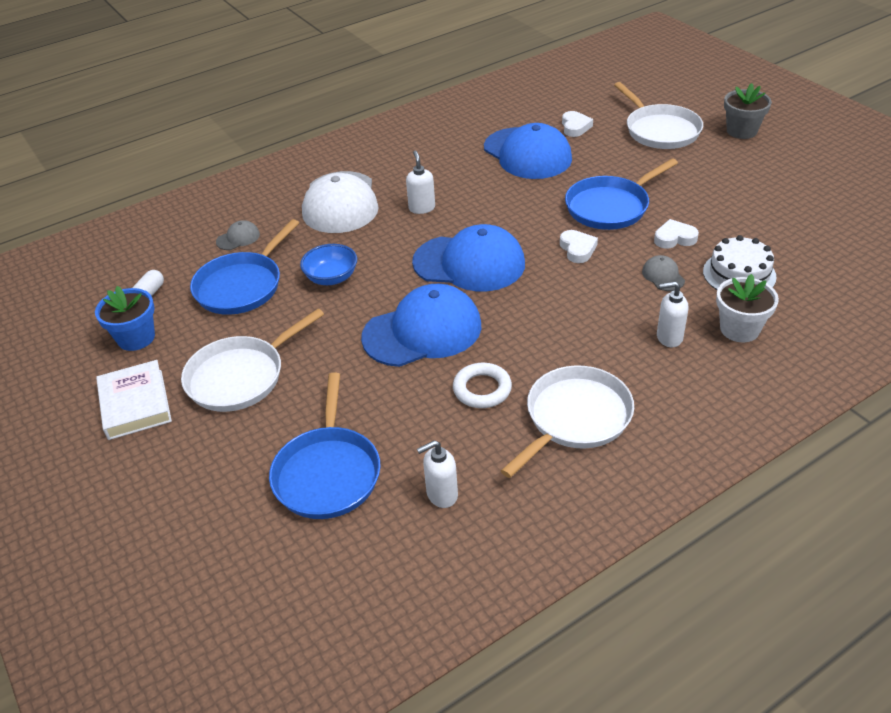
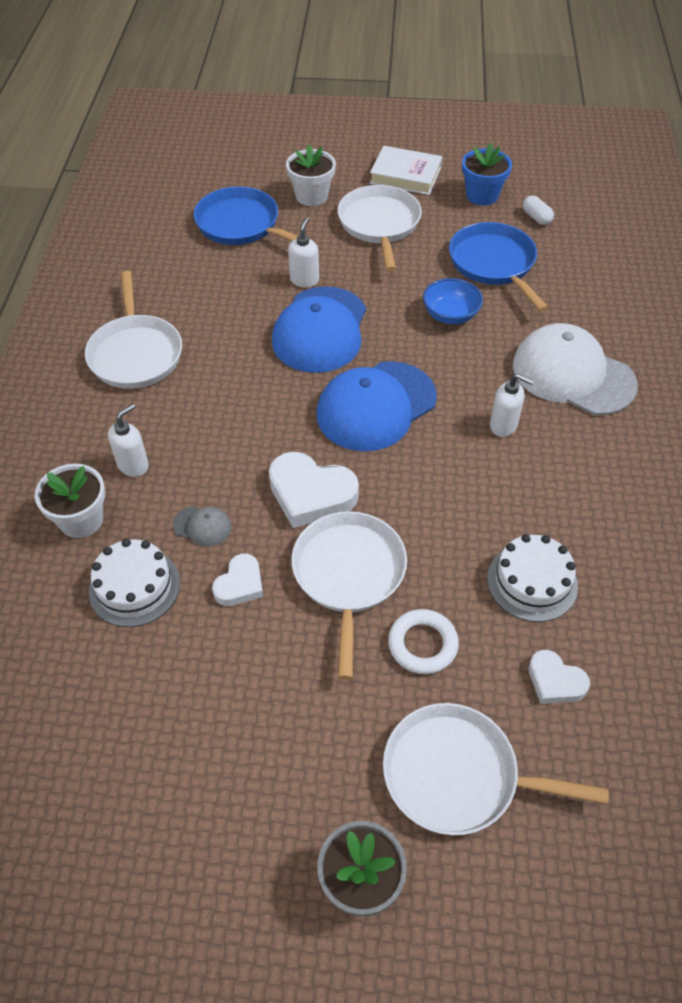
camera: 125 degrees right, 10 degrees up
grey cap [216,220,260,250] -> none
white soap dispenser [417,440,458,508] -> white soap dispenser moved to [288,217,319,287]
white ring [453,363,512,408] -> white ring moved to [388,609,459,674]
blue cap [484,123,572,179] -> white cake [487,534,578,622]
white heart [560,230,598,263] -> white heart [269,452,359,528], size x1.72
blue pan [565,158,678,230] -> white pan [291,511,407,680]
none -> white flower pot [286,145,336,206]

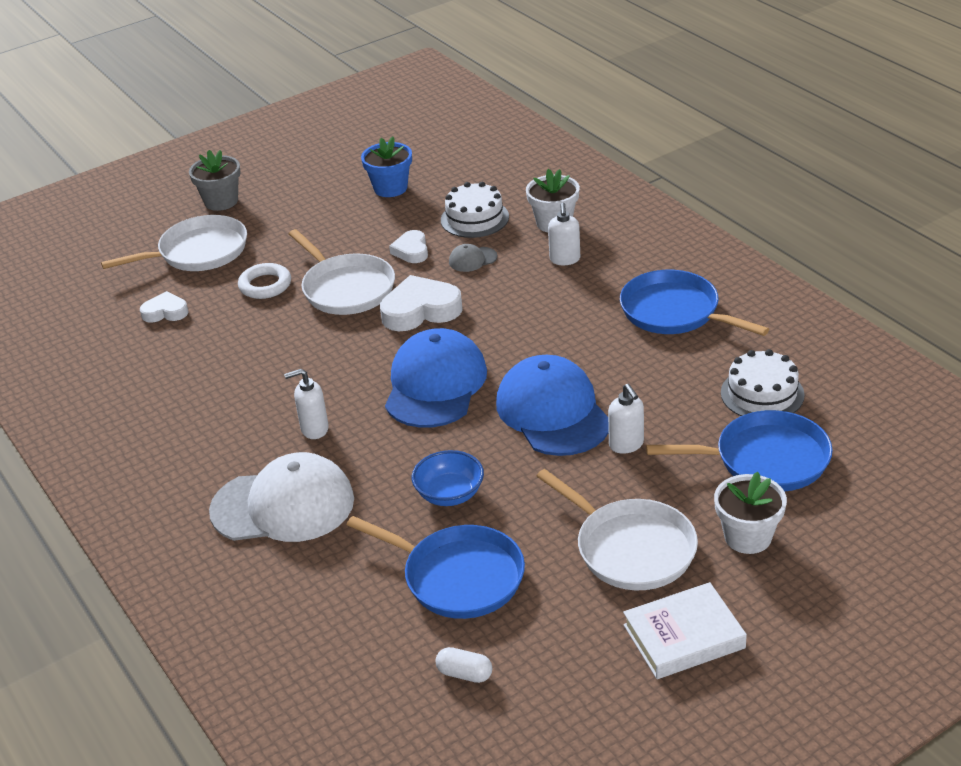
camera: 145 degrees right, 15 degrees down
white pan [85,271,182,389] -> blue pan [620,270,769,336]
blue flower pot [462,143,512,206] -> blue flower pot moved to [361,136,412,197]
white cake [487,534,578,622] -> white cake moved to [721,349,805,416]

